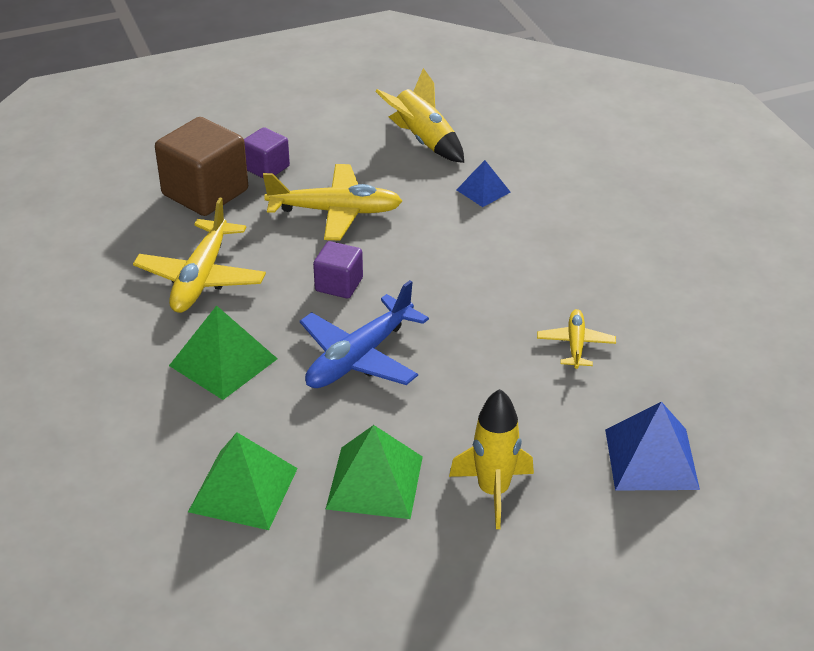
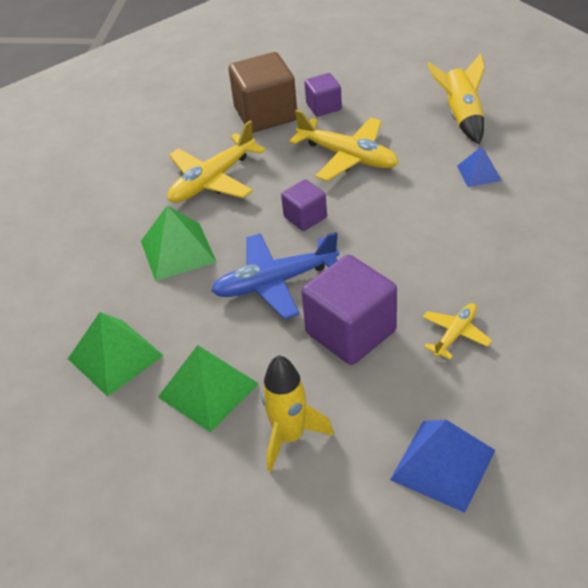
camera: 35 degrees right, 5 degrees up
none -> purple cube [301,254,397,365]

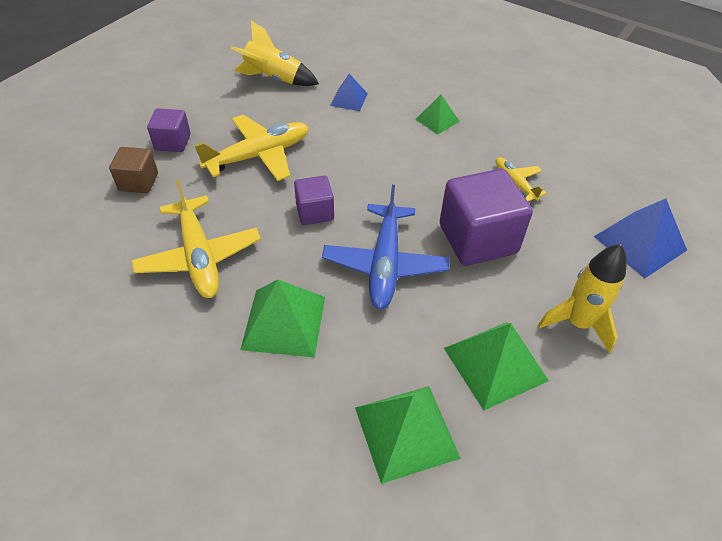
camera: 70 degrees left, 5 degrees up
brown cube [229,52,297,132] -> brown cube [109,147,158,193], size x0.55
none -> green pyramid [415,95,459,134]

